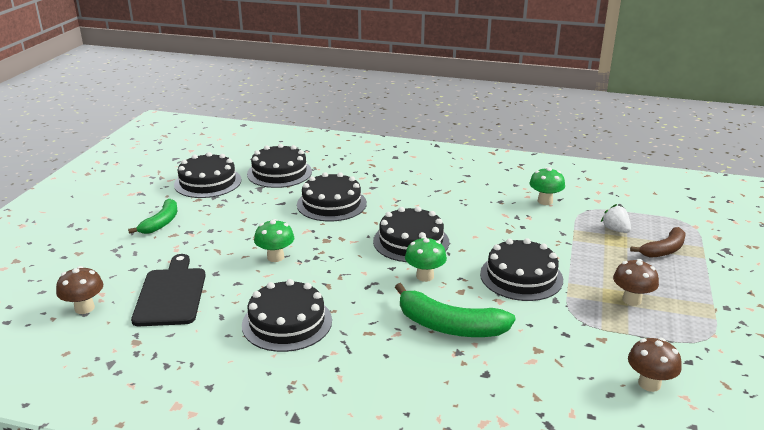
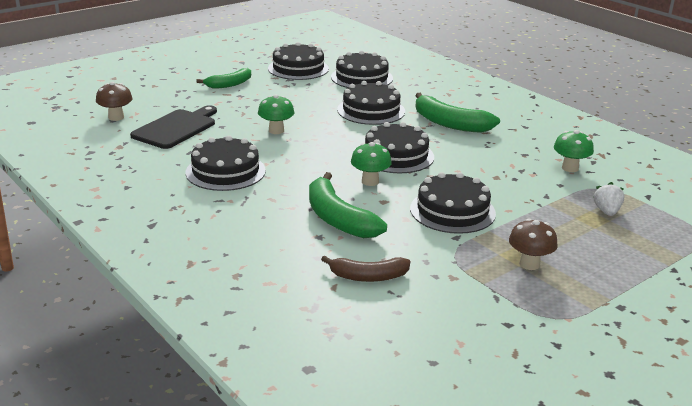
camera: 35 degrees right, 0 degrees up
brown mushroom [628,338,682,392] -> none
brown banana [630,227,685,258] -> brown banana moved to [321,255,410,282]
none -> green banana [415,93,500,133]

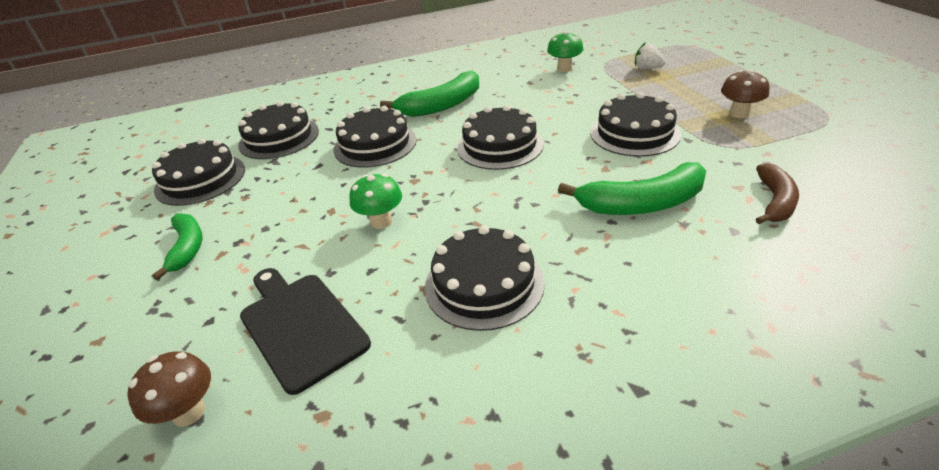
camera: 65 degrees left, 10 degrees up
green mushroom [351,142,392,186] -> none

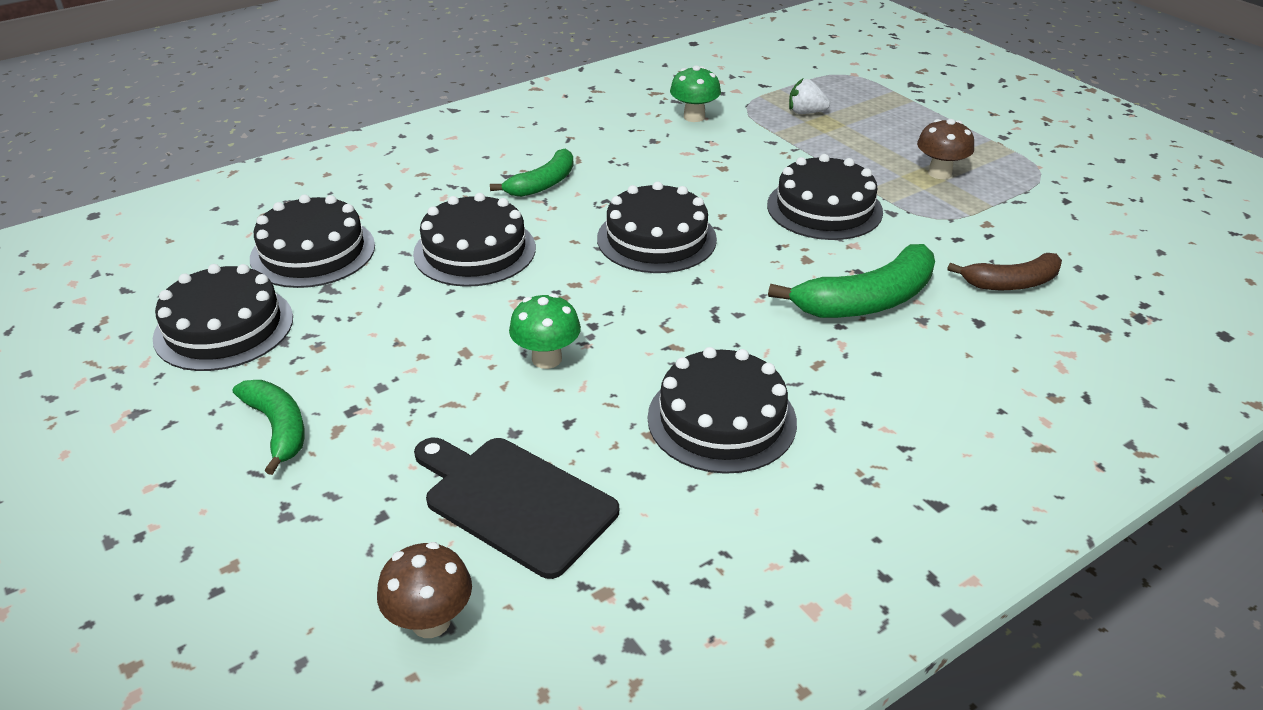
camera: 20 degrees left, 0 degrees up
green banana [380,71,479,117] -> green banana [490,149,574,197], size x0.64
brown banana [756,163,799,224] -> brown banana turned 75 degrees clockwise [947,253,1062,290]

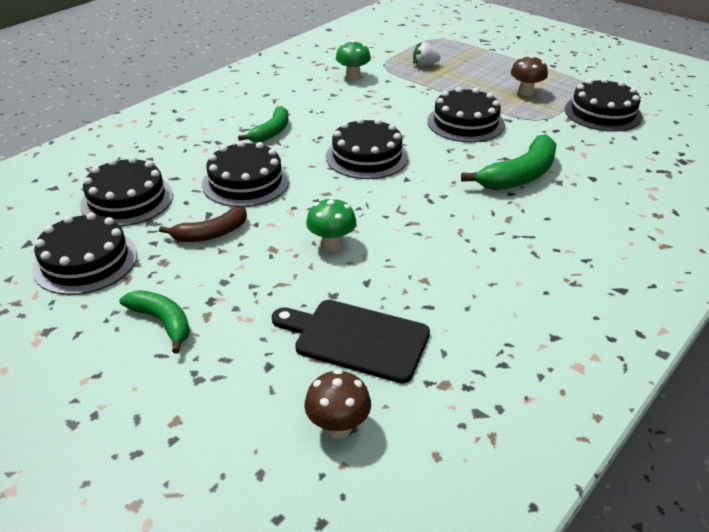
camera: 15 degrees left, 0 degrees up
black cake [647,347,797,474] -> black cake moved to [565,78,643,132]
brown banana [947,253,1062,290] -> brown banana moved to [159,207,247,242]

